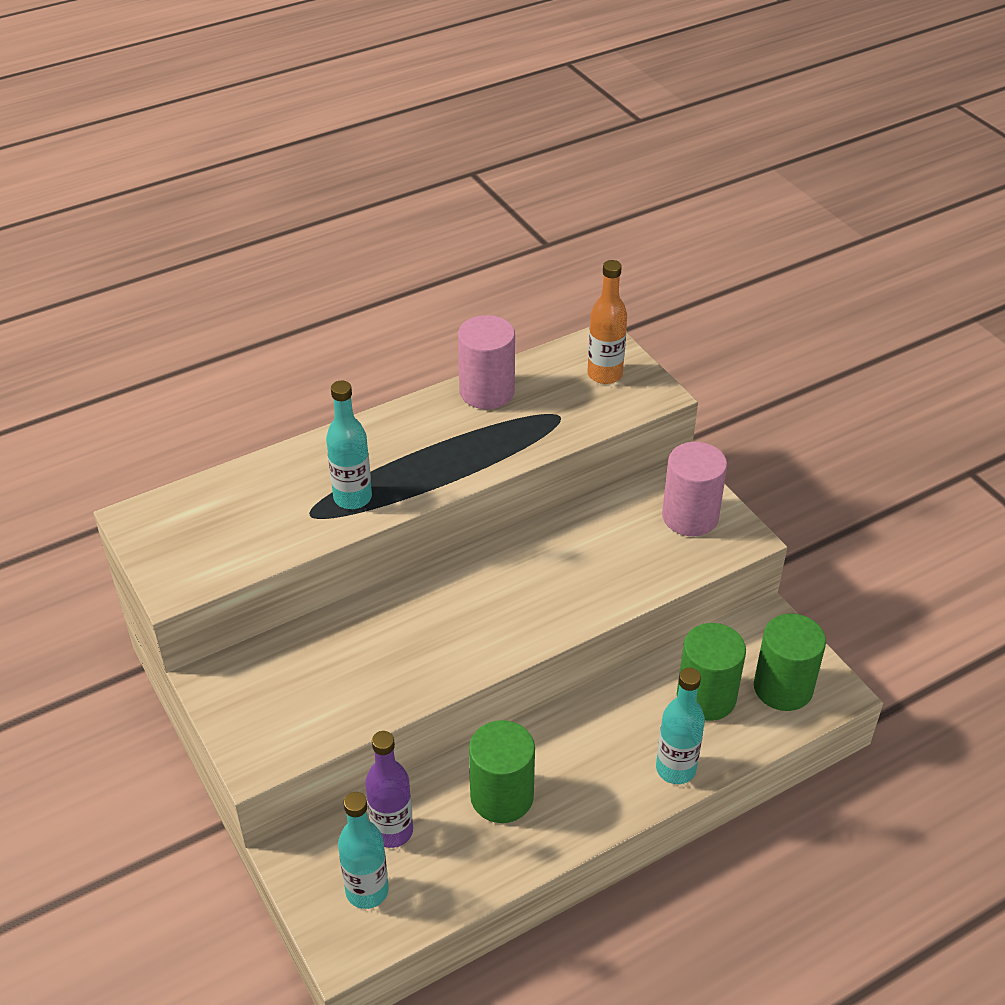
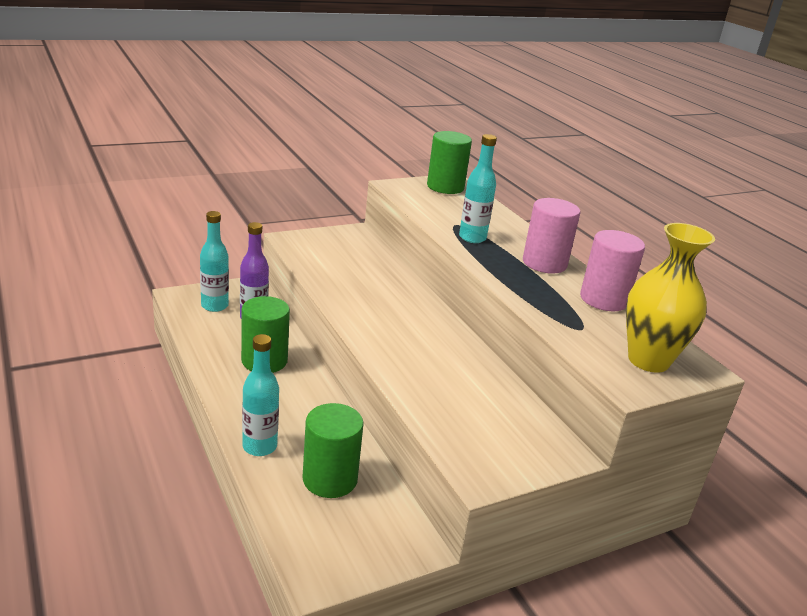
camera: 90 degrees right, 15 degrees down
orange bottle [587,260,627,384] -> yellow vase [626,223,715,373]
pink cylinder [662,442,727,536] -> pink cylinder moved to [523,198,581,274]
green cylinder [754,614,826,711] -> green cylinder moved to [427,131,472,194]

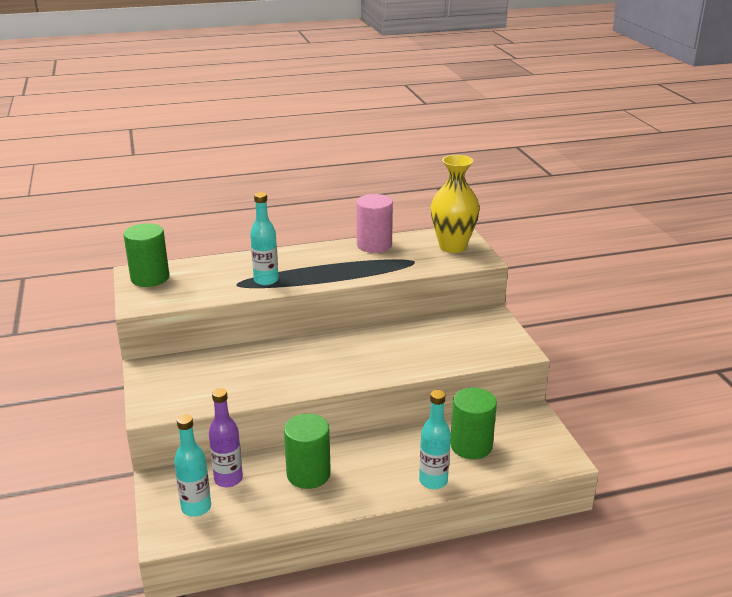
camera: 75 degrees left, 0 degrees up
pink cylinder [523,198,581,274] -> none

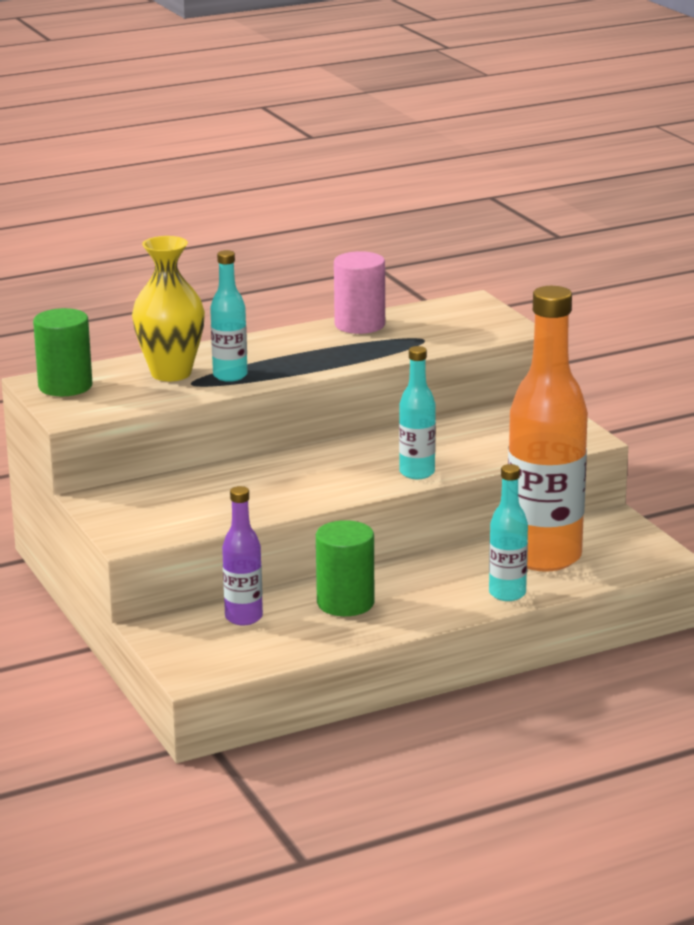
camera: 10 degrees left, 5 degrees down
turquoise bottle [174,414,211,517] -> turquoise bottle moved to [399,346,436,479]
yellow vase [431,155,480,253] -> yellow vase moved to [132,236,205,381]
green cylinder [450,388,497,459] -> orange bottle [508,286,588,572]

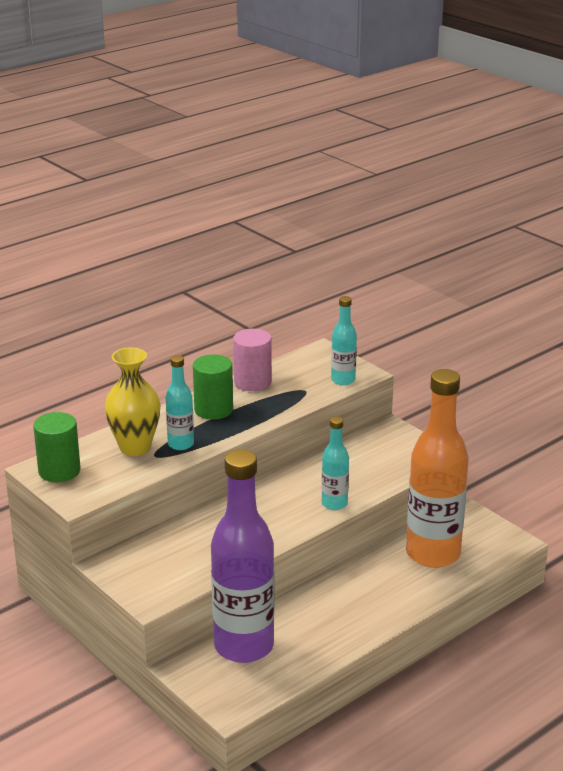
camera: 15 degrees left, 5 degrees up
purple bottle [222,486,263,625] -> purple bottle [211,449,275,663], size x2.09
green cylinder [316,520,374,616] -> green cylinder moved to [193,355,233,420]
turquoise bottle [489,464,528,601] -> turquoise bottle moved to [331,296,357,385]

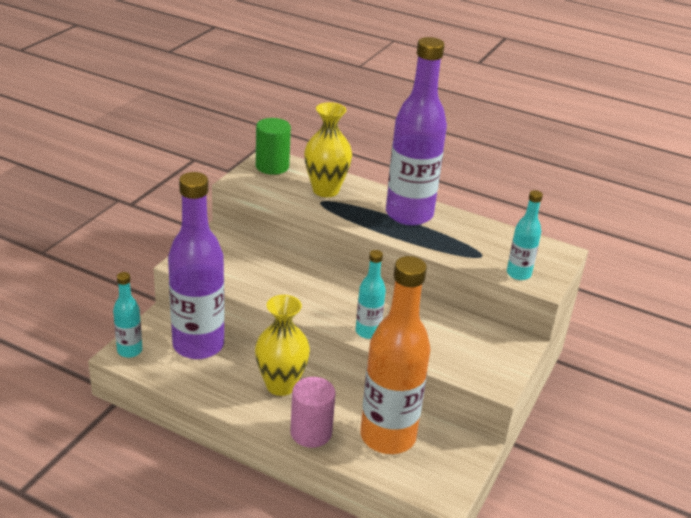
camera: 65 degrees right, 5 degrees up
turquoise bottle [166,355,194,450] -> turquoise bottle moved to [113,272,142,358]
green cylinder [193,355,233,420] -> purple bottle [386,37,447,226]
pink cylinder [233,329,272,391] -> pink cylinder moved to [290,377,336,448]
none -> yellow vase [255,295,310,396]

